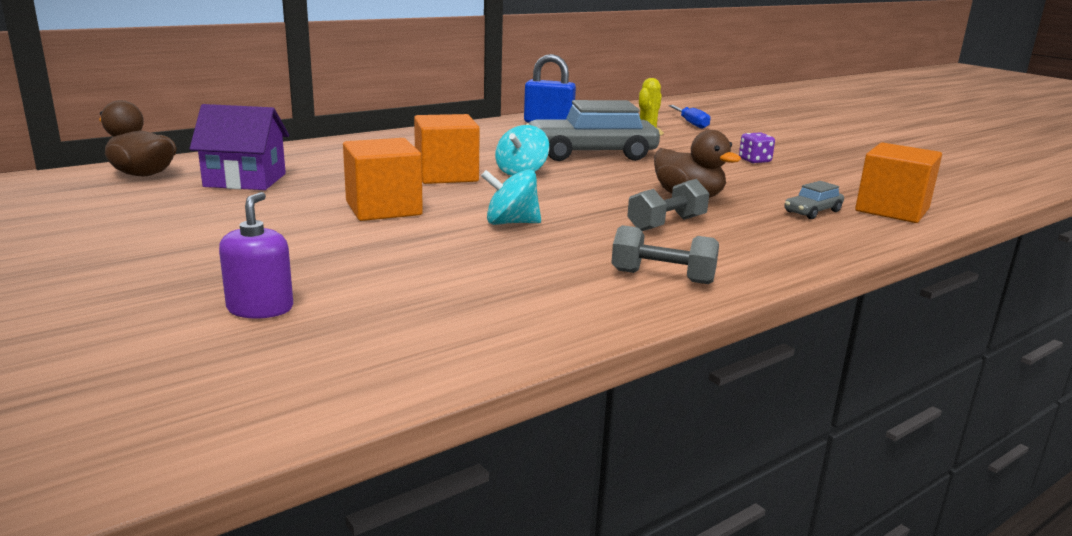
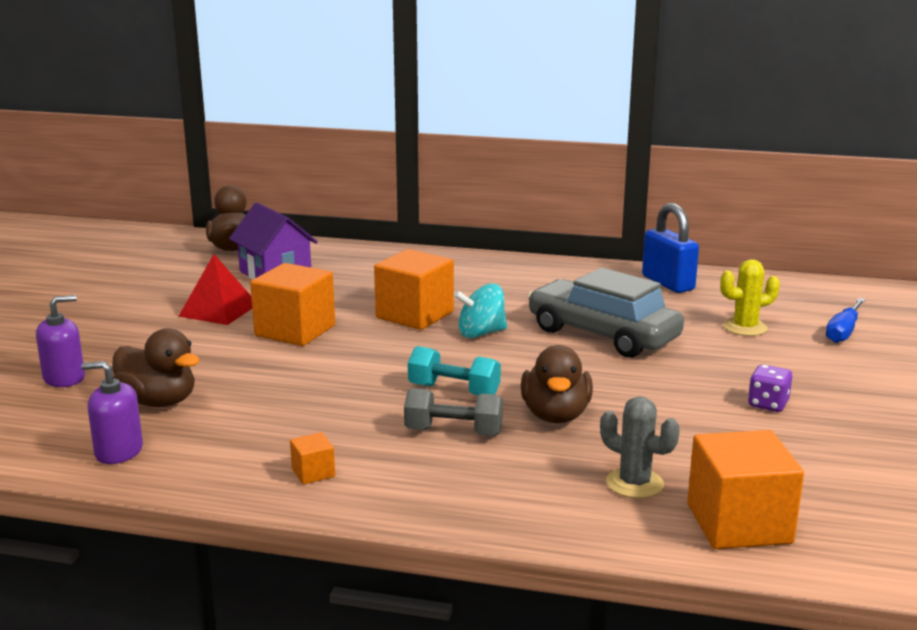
camera: 50 degrees right, 0 degrees up
turquoise spinning top [481,169,541,225] -> none
grey dumbbell [611,225,719,284] -> orange cube [290,432,335,484]
grey car [784,181,844,219] -> grey cactus [600,396,680,498]
none -> purple soap dispenser [81,361,143,464]
none -> brown duck [112,328,200,407]
none -> red pyramid [178,254,252,325]
none -> turquoise dumbbell [408,346,501,395]

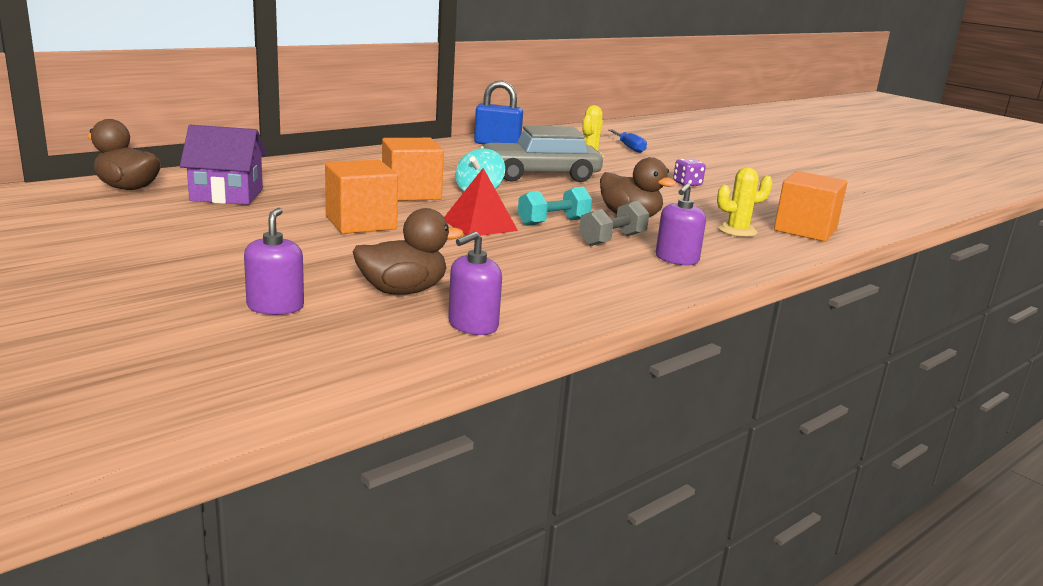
camera: 55 degrees left, 0 degrees up
red pyramid [178,254,252,325] -> red pyramid moved to [444,168,518,236]
orange cube [290,432,335,484] -> none
grey cactus [600,396,680,498] -> yellow cactus [717,167,773,237]
none -> purple soap dispenser [656,183,706,265]

